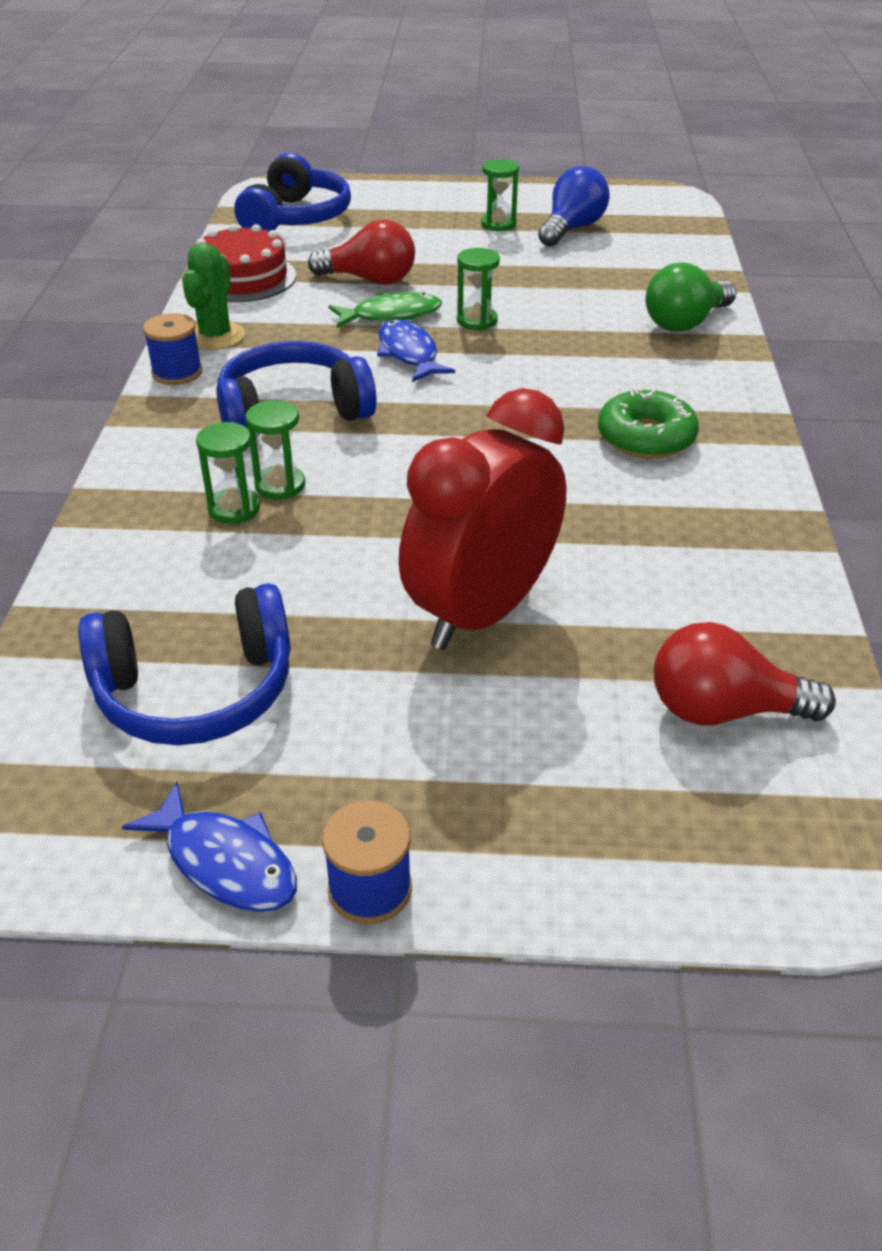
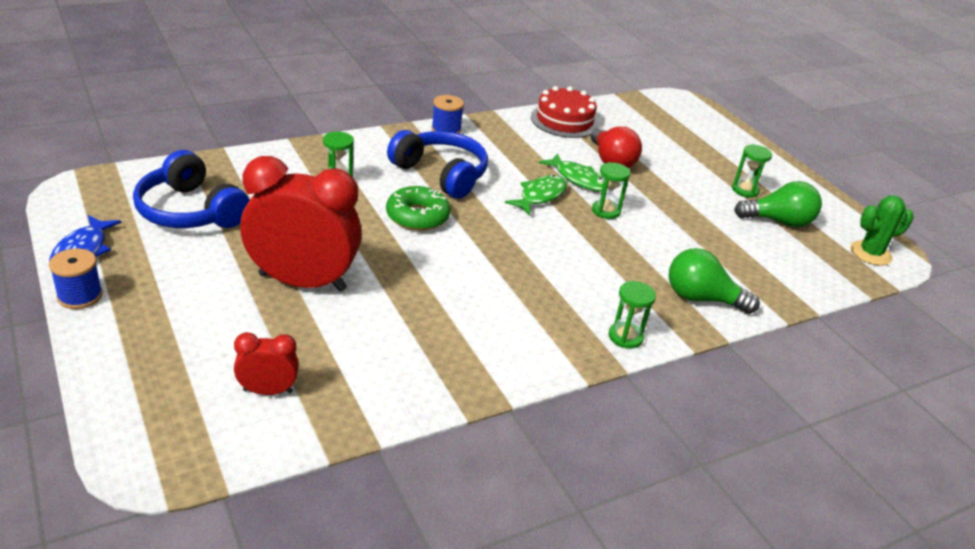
camera: 55 degrees right, 5 degrees down
green cactus [182,243,245,350] -> green cactus moved to [850,195,914,266]
blue headphones [235,153,351,231] -> none
green hourglass [245,400,305,499] -> green hourglass moved to [608,281,656,349]
blue fish [377,319,455,382] -> green fish [505,175,567,215]
blue light bulb [538,166,610,246] -> green light bulb [734,181,822,227]
green donut [598,387,699,458] -> green donut moved to [386,186,451,231]
red light bulb [654,622,836,725] -> red clock [234,332,299,395]

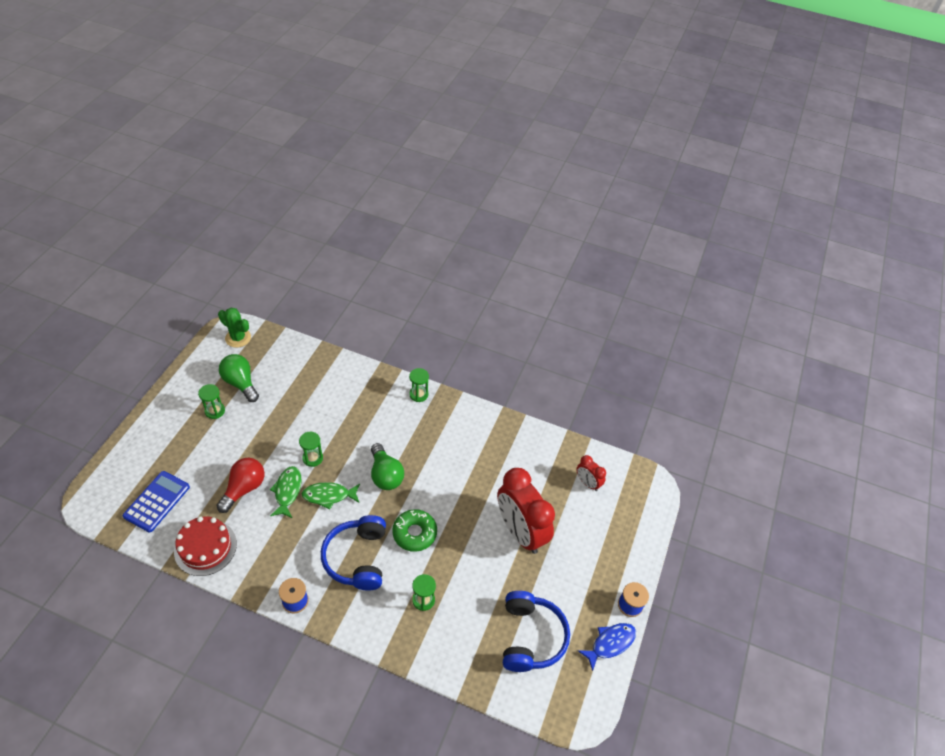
camera: 130 degrees left, 15 degrees up
green light bulb [669,248,760,314] -> green light bulb moved to [371,443,404,490]
none -> blue calculator [123,471,190,532]

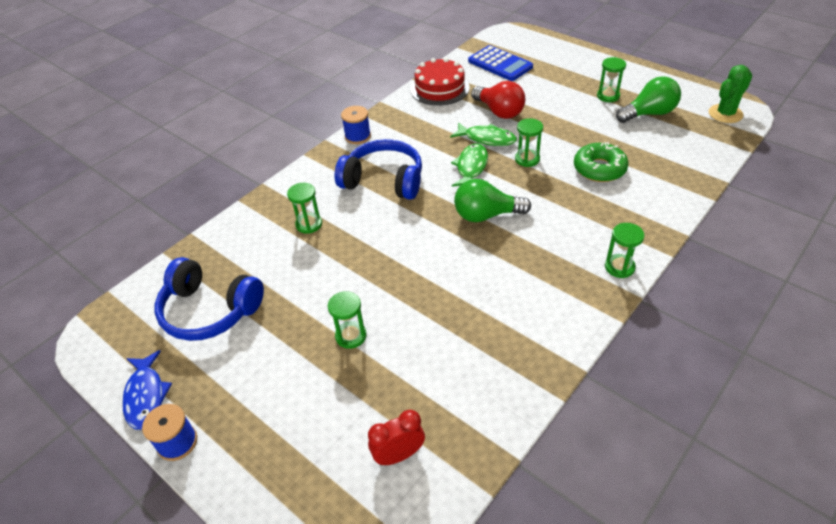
camera: 115 degrees right, 5 degrees down
green donut [392,509,437,552] -> green donut moved to [574,142,629,182]
red clock [497,468,555,554] -> green hourglass [328,291,367,349]

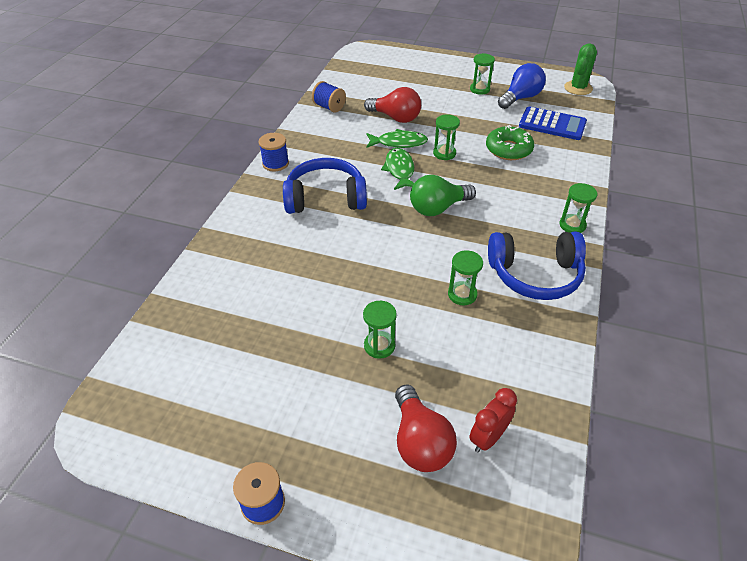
camera: 25 degrees left, 0 degrees up
blue fish [122,350,172,430] -> none
blue headphones [155,257,264,341] -> blue headphones moved to [488,232,586,300]
green hourglass [287,183,322,234] -> green hourglass moved to [448,250,483,305]
red cake [410,58,470,106] -> blue spool [312,81,346,113]
blue calculator [468,45,533,81] -> blue calculator moved to [519,106,587,140]
green light bulb [616,76,681,123] -> blue light bulb [498,63,546,109]
none -> red light bulb [395,384,457,472]

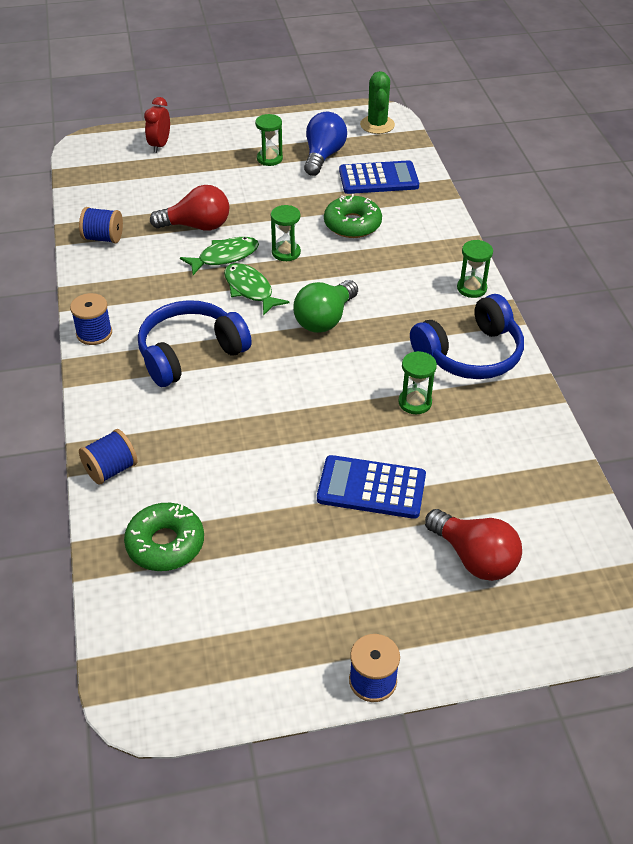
camera: 30 degrees left, 0 degrees up
green hourglass [363,301,397,358] -> blue calculator [317,455,426,519]
red clock [469,388,517,452] -> red clock moved to [144,97,170,153]
none -> blue spool [79,429,137,485]
none -> green donut [124,503,204,571]

